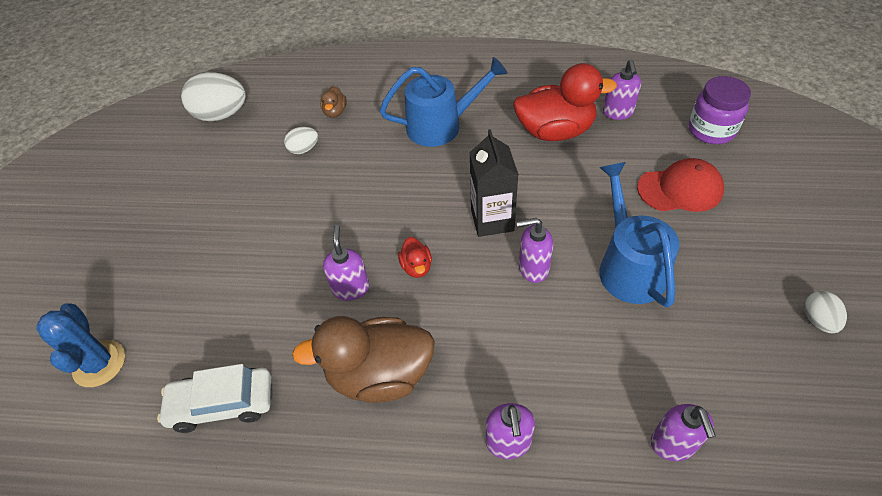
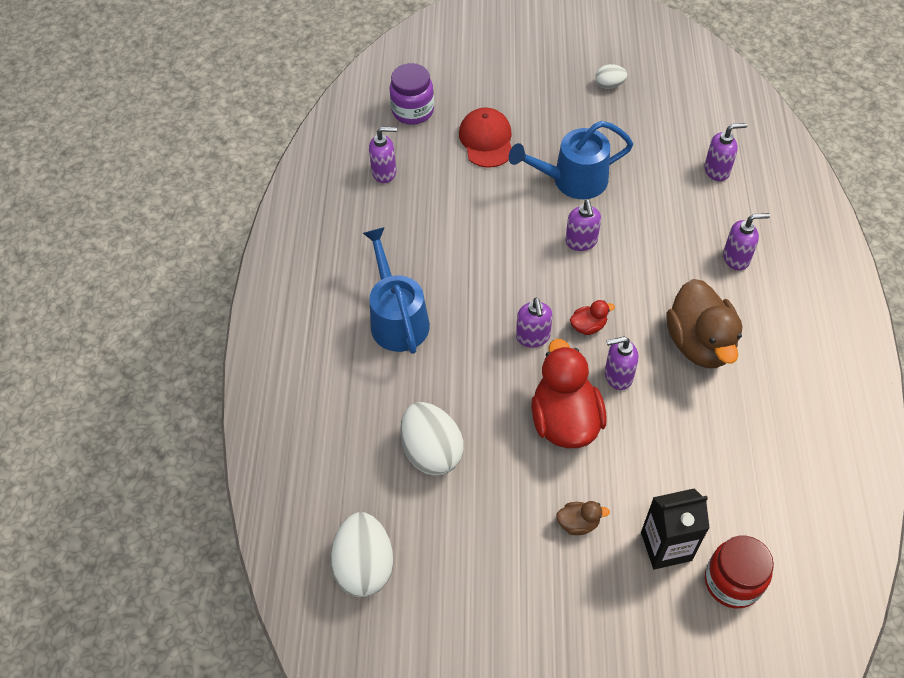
camera: 95 degrees left, 5 degrees up
blue cactus [36,303,125,387] -> red jar [705,536,774,608]
white car [157,364,271,433] -> none
white egg [284,127,318,154] -> white egg [400,402,463,476], size x1.93
brown duck [320,86,347,118] -> brown duck moved to [556,501,610,535]
black carton [469,129,519,237] -> black carton moved to [641,488,709,569]
red duck [513,63,617,141] -> red duck moved to [531,339,607,448]
none -> purple soap dispenser [516,297,553,347]

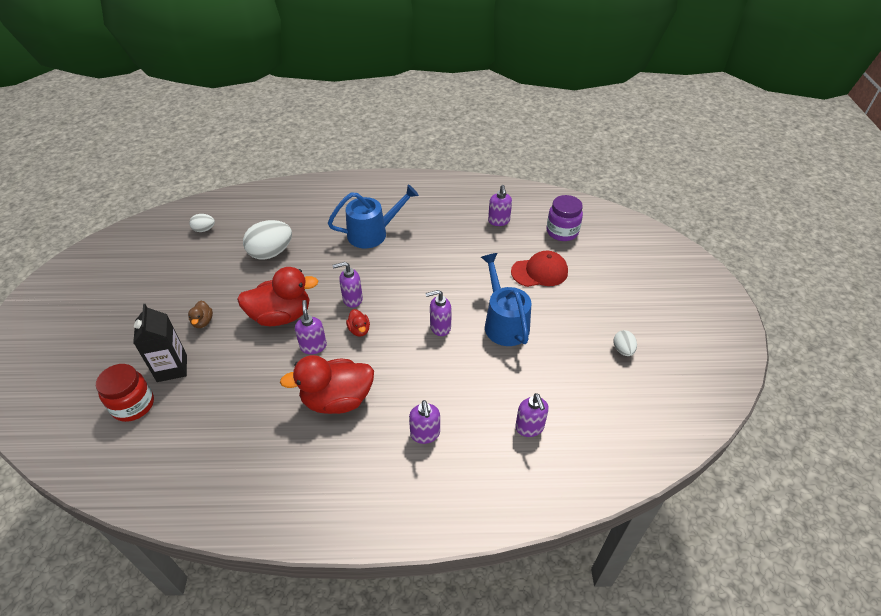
camera: 85 degrees right, 10 degrees down
white egg [330,512,393,597] -> white egg [189,214,215,232], size x0.52
brown duck [666,279,743,368] -> red duck [280,355,374,414]

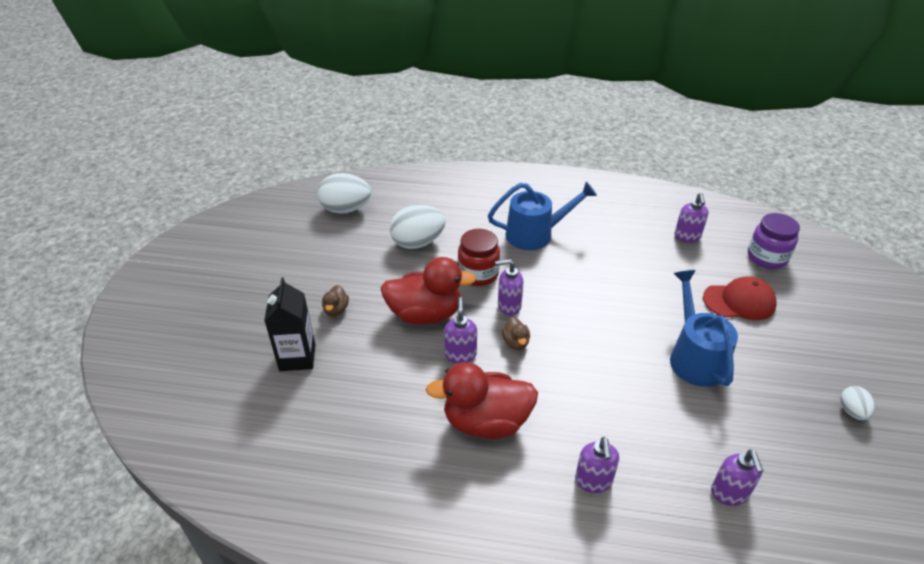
camera: 10 degrees right, 5 degrees down
red jar [96,364,154,422] -> red jar moved to [458,229,500,286]
white egg [189,214,215,232] -> white egg [317,173,371,214], size x1.93
red duck [346,309,370,337] -> brown duck [502,317,530,350]
purple soap dispenser [425,290,452,336] -> none

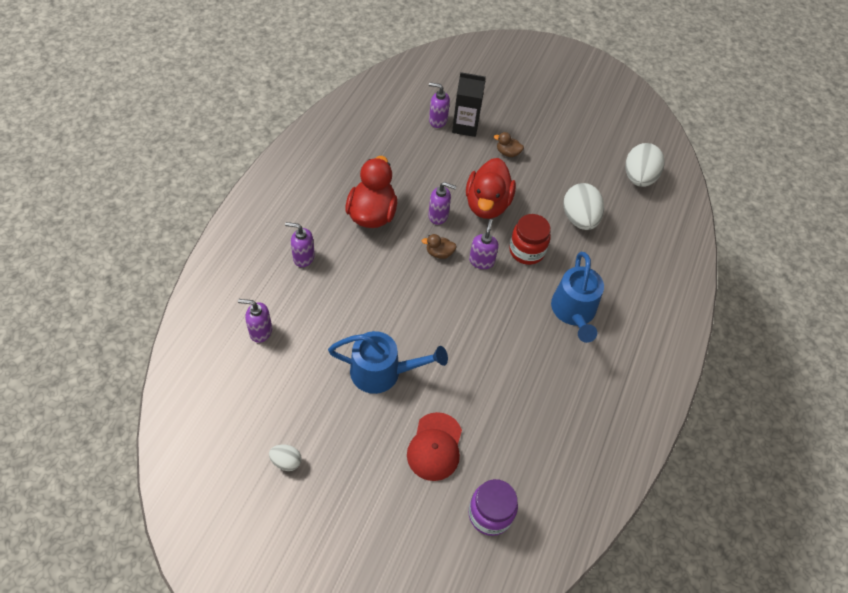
camera: 100 degrees right, 15 degrees up
purple soap dispenser [675,193,709,243] -> purple soap dispenser moved to [429,82,450,128]

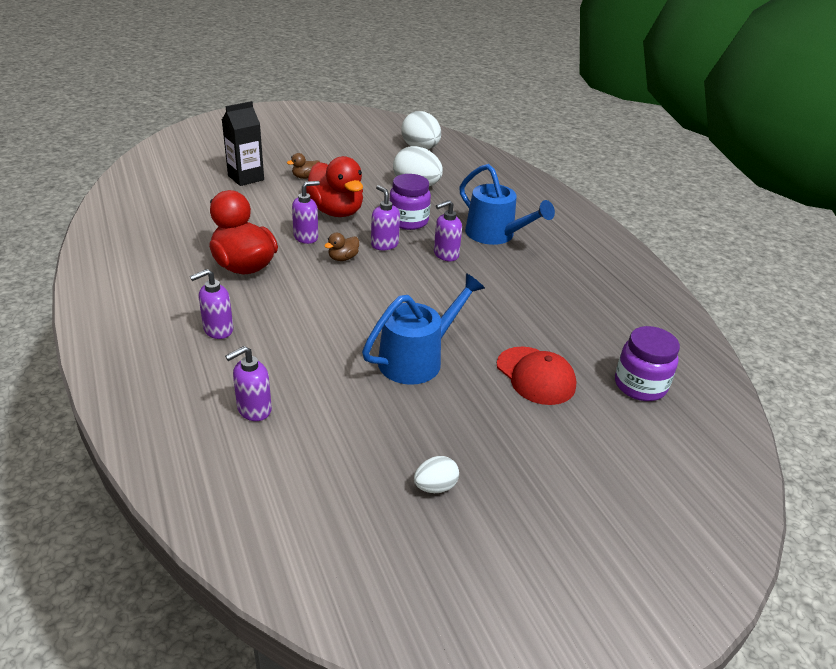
camera: 45 degrees left, 20 degrees down
purple soap dispenser [429,82,450,128] -> purple soap dispenser moved to [434,200,462,261]
red jar [509,214,551,265] -> purple jar [389,174,431,230]

